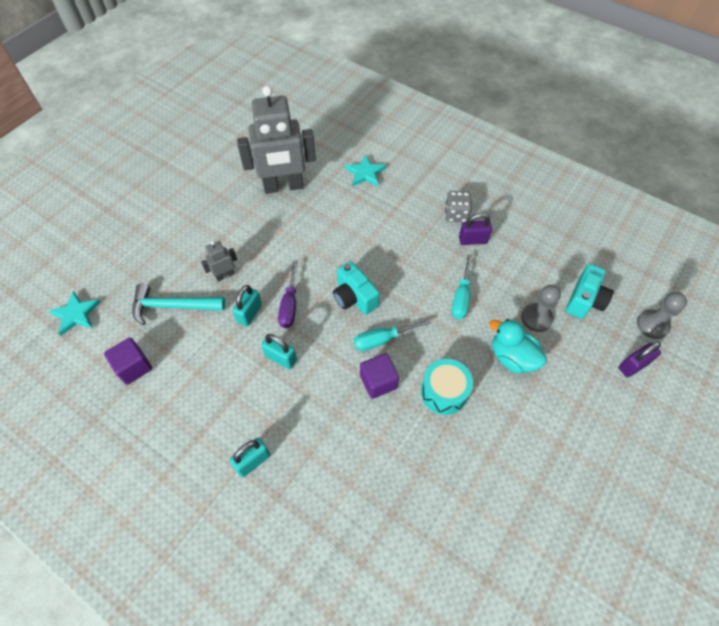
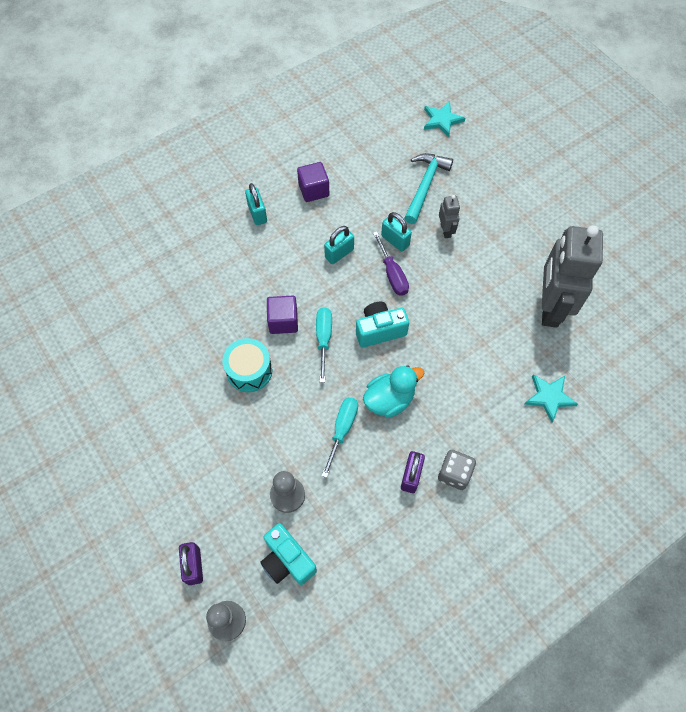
camera: 110 degrees right, 5 degrees up
purple cube [104,337,152,385] -> purple cube moved to [297,162,329,202]
purple screwdriver [278,261,298,328] -> purple screwdriver turned 135 degrees counterclockwise [373,231,409,296]
turquoise screwdriver [452,254,472,319] -> turquoise screwdriver turned 75 degrees clockwise [322,397,358,478]
turquoise duck [489,319,547,374] -> turquoise duck moved to [363,366,424,418]

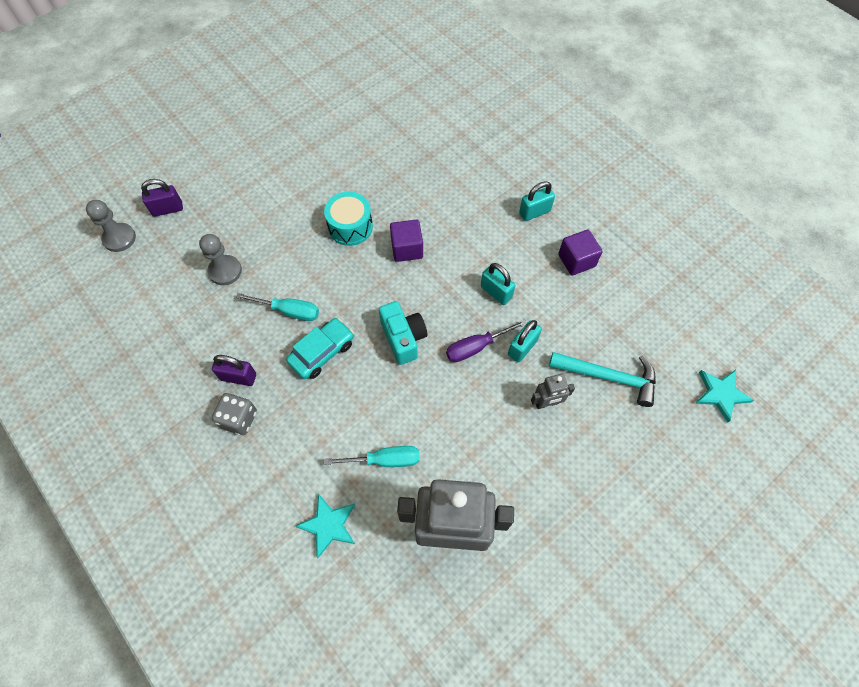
camera: 85 degrees right, 0 degrees up
turquoise camera [260,523,317,585] -> none
turquoise screwdriver [316,307,332,383] -> turquoise screwdriver moved to [324,446,419,467]
turquoise duck [363,366,424,418] -> turquoise car [286,318,354,379]

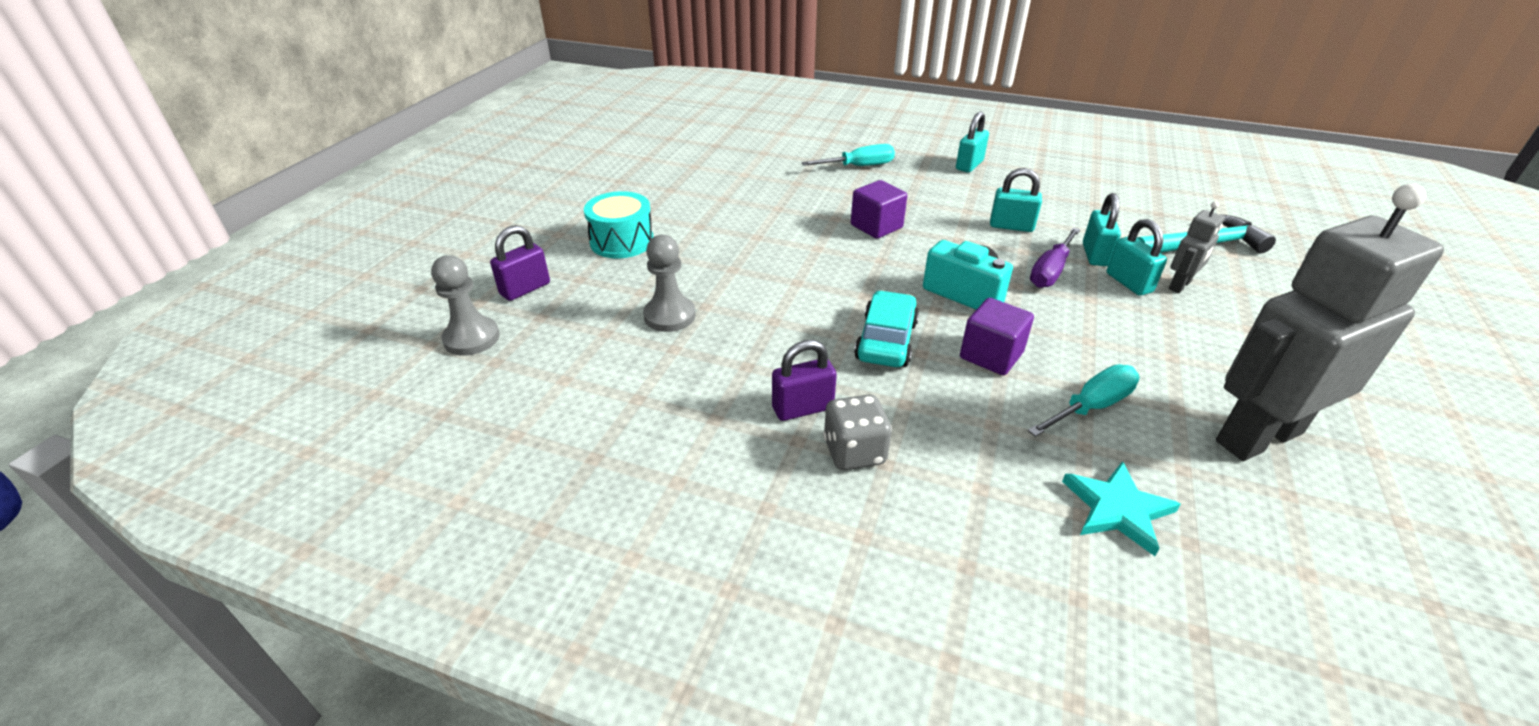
camera: 30 degrees left, 25 degrees down
turquoise screwdriver [236,293,319,321] -> turquoise screwdriver moved to [801,144,895,166]
turquoise drum [324,192,373,246] -> turquoise drum moved to [584,191,654,258]
purple cube [558,230,603,275] -> purple cube moved to [960,298,1034,375]
turquoise star [695,370,754,423] -> none
none -> turquoise padlock [1107,219,1167,296]

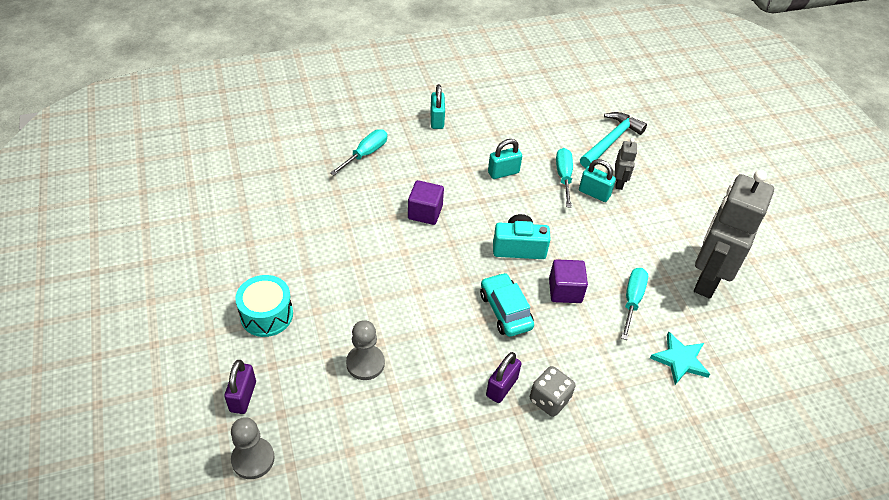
camera: 40 degrees left, 10 degrees up
purple screwdriver [1030,227,1080,288] -> none
turquoise padlock [1083,193,1121,266] -> turquoise screwdriver [556,148,573,208]

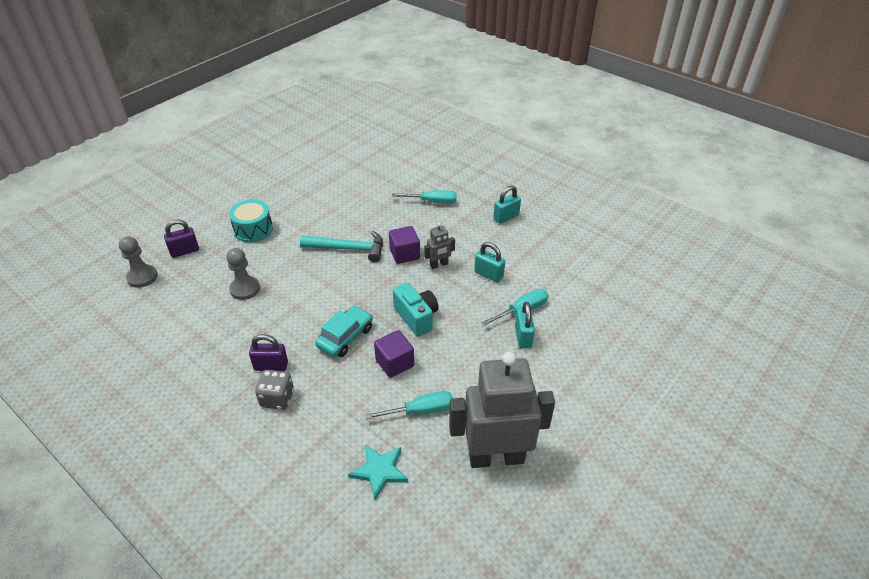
camera: 60 degrees right, 5 degrees down
turquoise hammer [580,112,647,168] -> turquoise hammer moved to [300,231,383,262]
grey robot [615,138,637,190] -> grey robot moved to [424,223,455,269]

